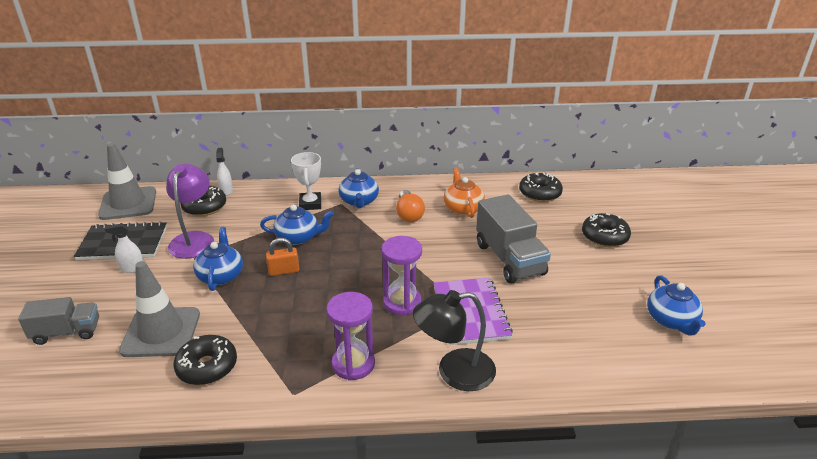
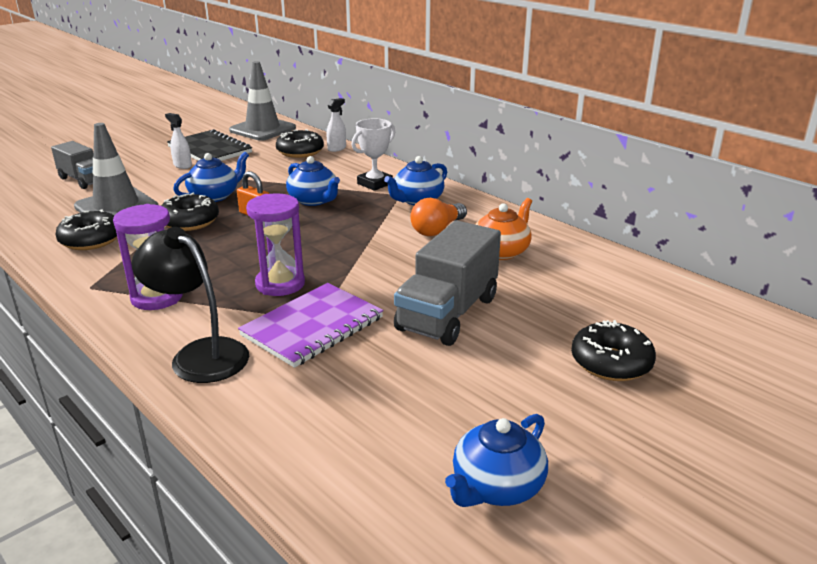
camera: 50 degrees right, 5 degrees down
purple lamp [166,164,214,259] -> none
black donut [519,172,563,202] -> black donut moved to [161,193,219,231]

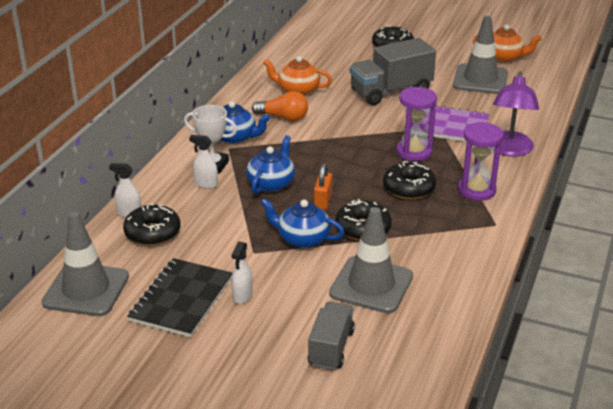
camera: 115 degrees left, 5 degrees up
black donut [55,209,117,250] -> black donut moved to [383,161,436,200]
black lamp [132,227,249,383] -> purple lamp [493,72,539,157]
grey truck [394,220,501,346] -> grey truck turned 150 degrees clockwise [350,38,436,105]
blue teapot [445,414,548,507] -> orange teapot [473,25,542,63]
none -> white spray bottle [189,135,218,189]
none -> grey traffic cone [453,16,508,94]

